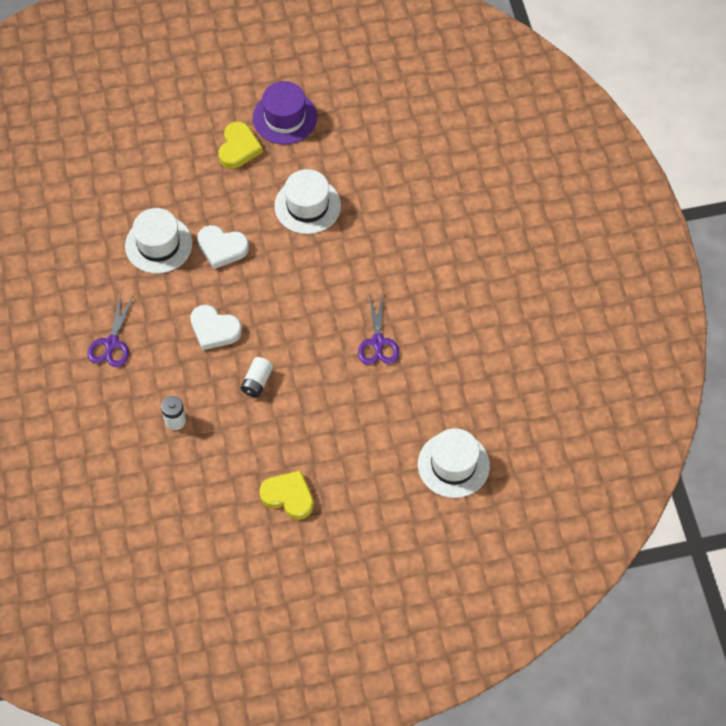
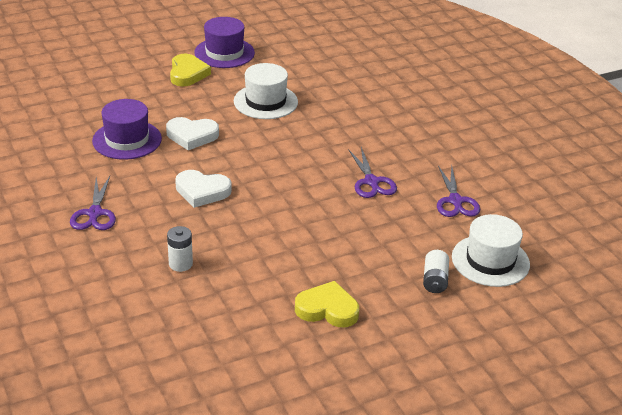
camera: 15 degrees left, 25 degrees down
white hat [125,208,192,274] -> purple hat [92,99,162,160]
white battery [241,357,273,397] -> white battery moved to [423,250,449,293]
none -> purple scissors [437,166,480,217]

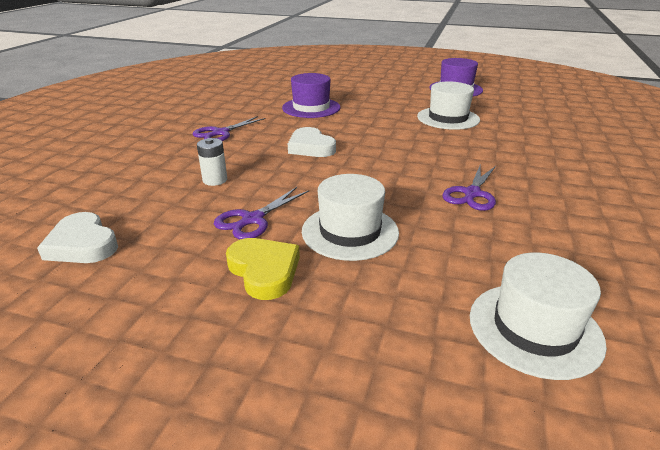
camera: 45 degrees right, 5 degrees down
white heart [166,117,219,150] -> white heart moved to [37,212,118,263]
yellow heart [170,54,211,87] -> none
white battery [423,250,449,293] -> none
purple scissors [437,166,480,217] -> purple scissors moved to [214,187,309,239]
none -> white hat [302,174,399,261]

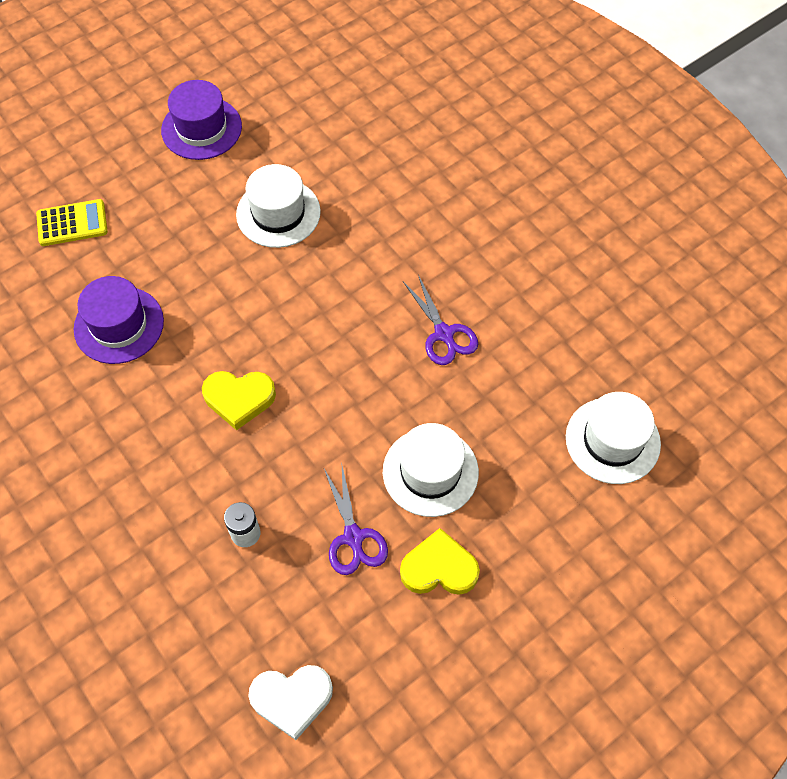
camera: 55 degrees left, 30 degrees up
purple scissors [192,116,266,141] -> none
white heart [288,127,336,157] -> yellow heart [202,371,276,430]
none -> yellow calculator [36,199,108,246]

